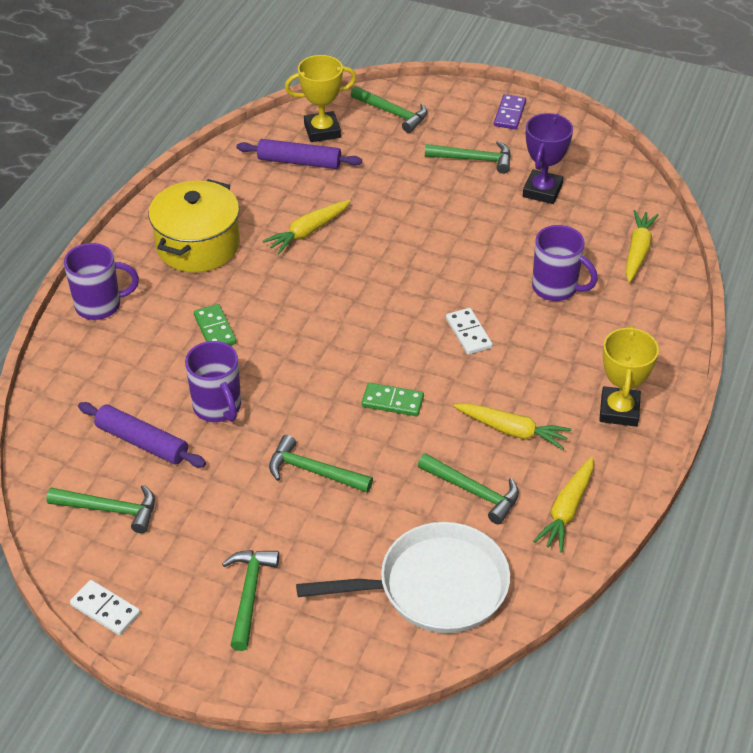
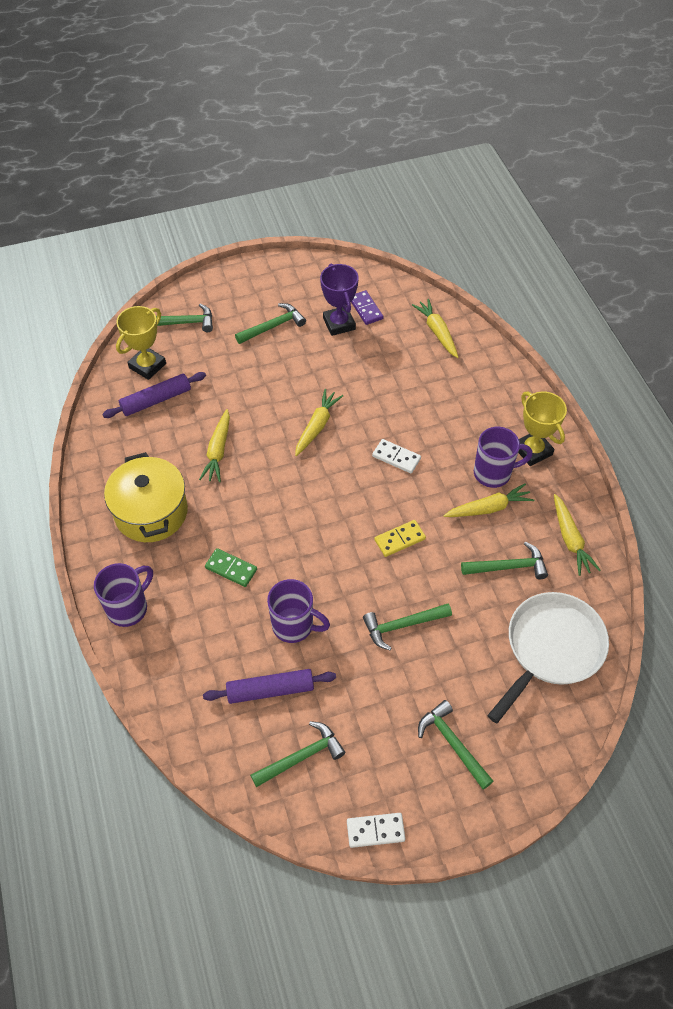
camera: 40 degrees left, 10 degrees up
green domino [361,383,424,416] -> yellow domino [374,520,426,557]
purple domino [494,94,526,129] -> purple domino moved to [351,290,383,325]
purple mug [532,225,598,301] -> purple mug moved to [474,427,533,488]
none -> yellow carrot [295,389,343,456]

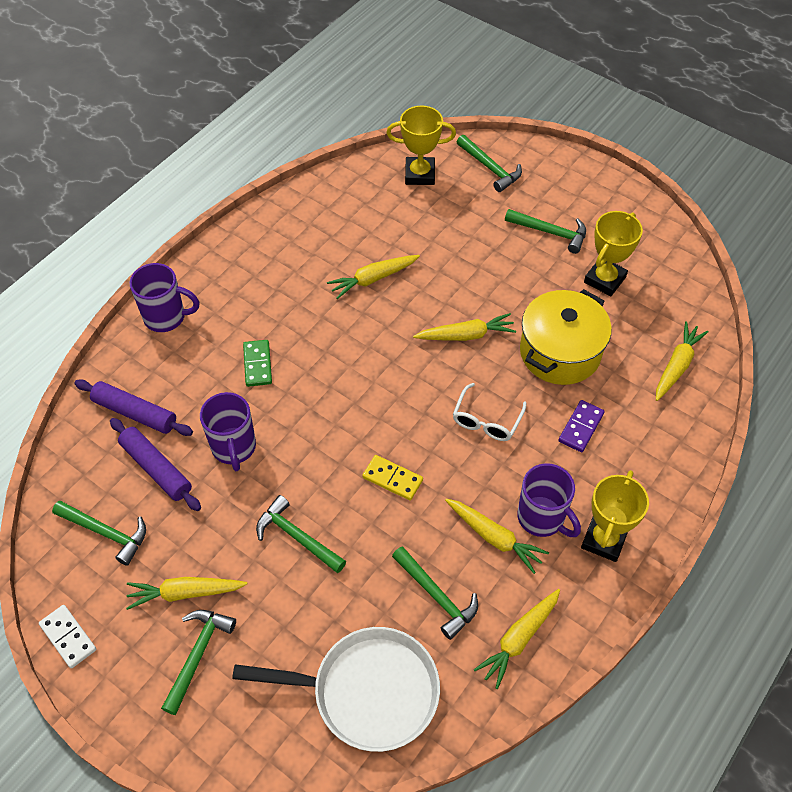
camera: 55 degrees right, 0 degrees up
purple rolling pin [102,372,206,418] -> purple rolling pin moved to [74,379,193,436]
yellow pot [104,452,188,542] -> yellow pot moved to [520,289,612,385]
purple trophy [320,263,358,336] -> yellow trophy [584,211,643,296]
purple domino [351,290,383,325] -> purple domino moved to [558,400,605,452]
white domino [372,439,421,473] -> white glasses [453,383,527,441]
none -> yellow carrot [126,577,248,610]

